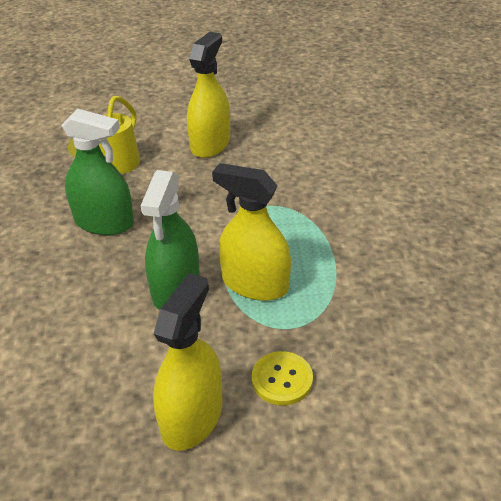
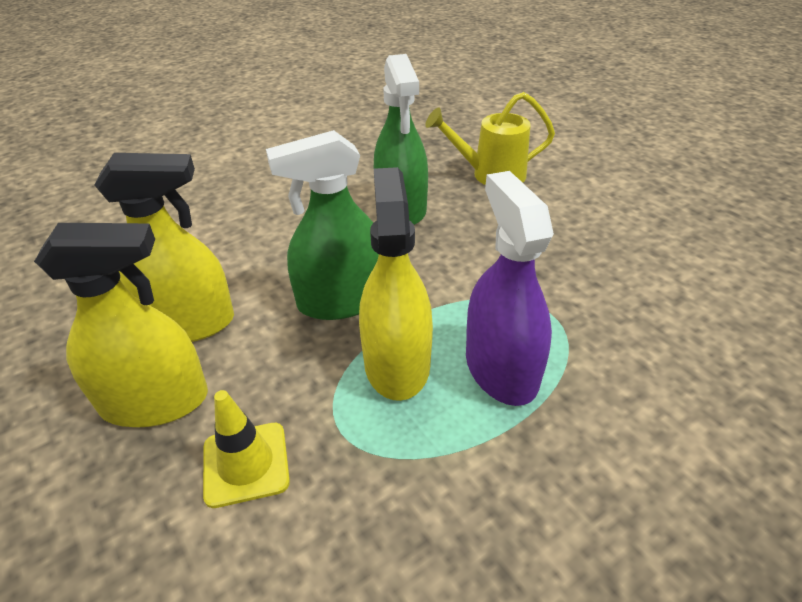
camera: 60 degrees right, 0 degrees up
yellow spray bottle [187,32,230,158] -> yellow spray bottle moved to [94,153,234,342]
yellow button [252,351,313,405] -> yellow traffic cone [203,390,290,508]
none -> purple spray bottle [466,171,554,406]

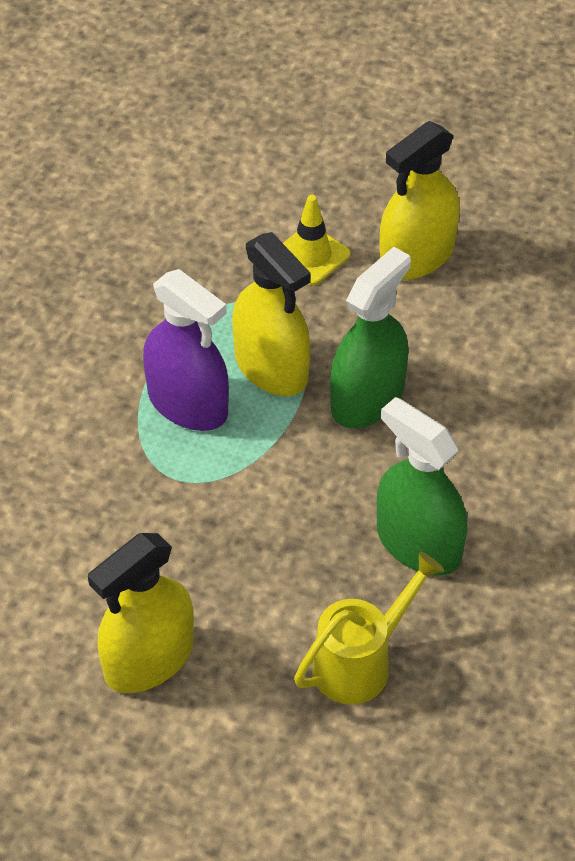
camera: 145 degrees right, 10 degrees up
yellow spray bottle [94,153,234,342] -> yellow spray bottle moved to [88,533,194,693]

